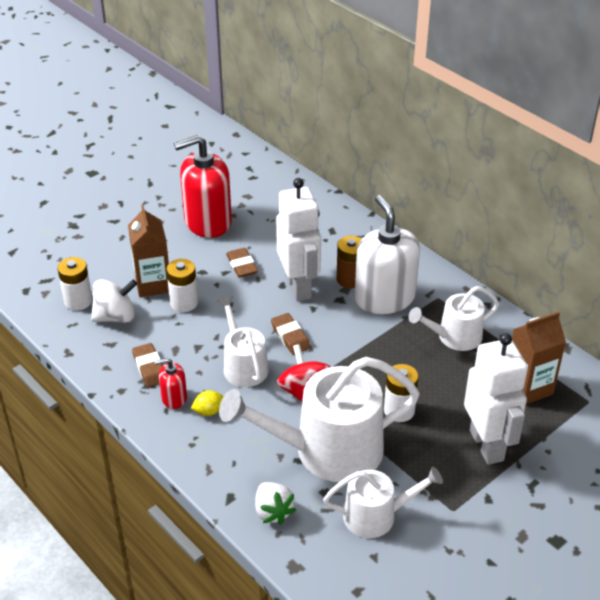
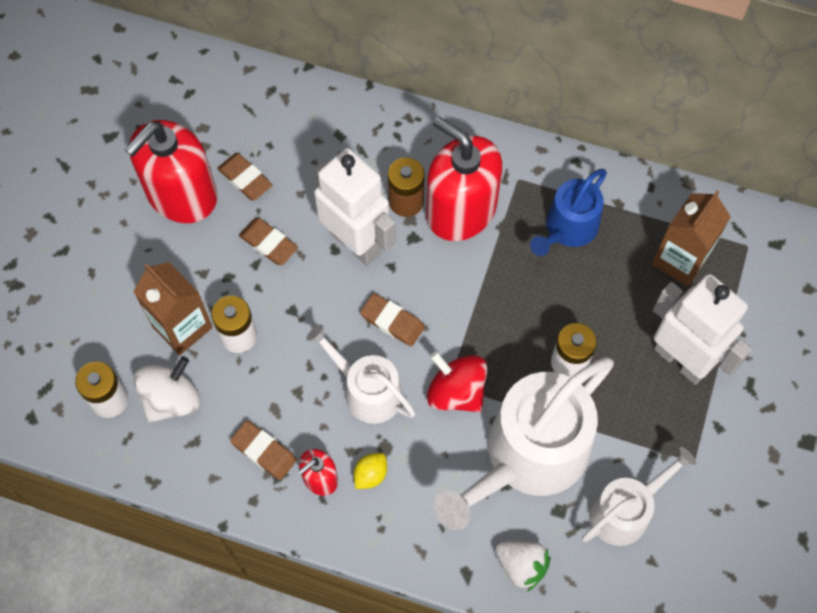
camera: 30 degrees left, 25 degrees up
white soap dispenser [354,195,420,314] -> red soap dispenser [426,116,502,241]
white watering can [409,286,499,351] -> blue watering can [530,169,607,256]
none -> brown eraser [217,153,273,200]

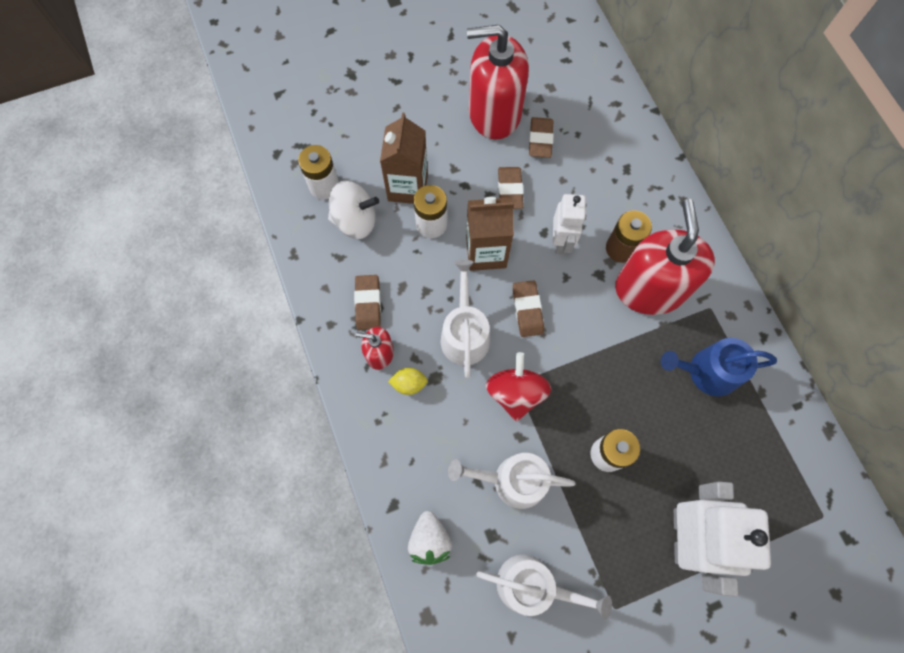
camera: 50 degrees right, 5 degrees up
white robot [314,148,396,266] -> white robot [553,194,586,255], size x0.60
white watering can [434,357,614,530] -> white watering can [448,453,576,509], size x0.56
brown carton [652,191,731,287] -> brown carton moved to [466,197,514,271]

